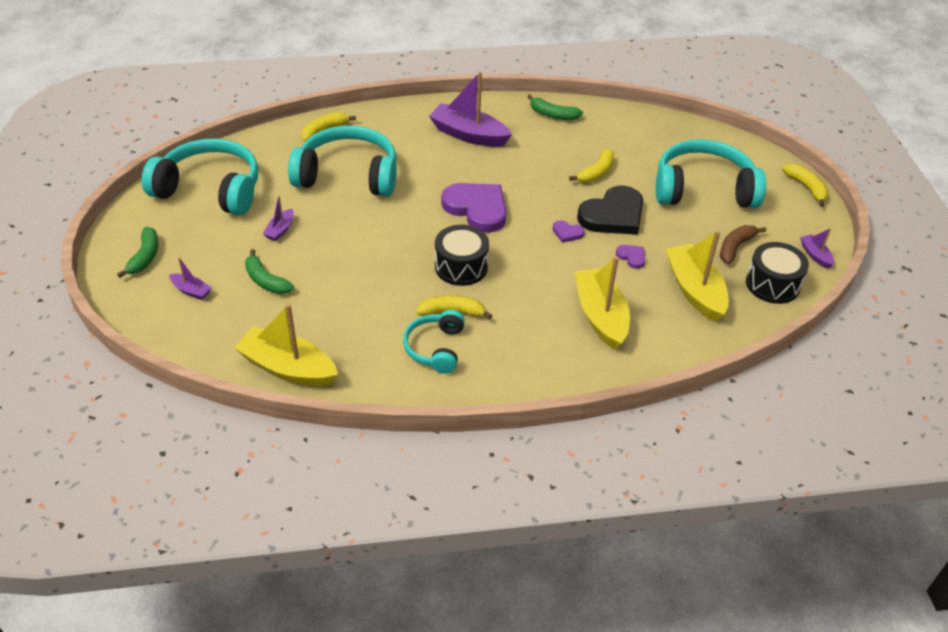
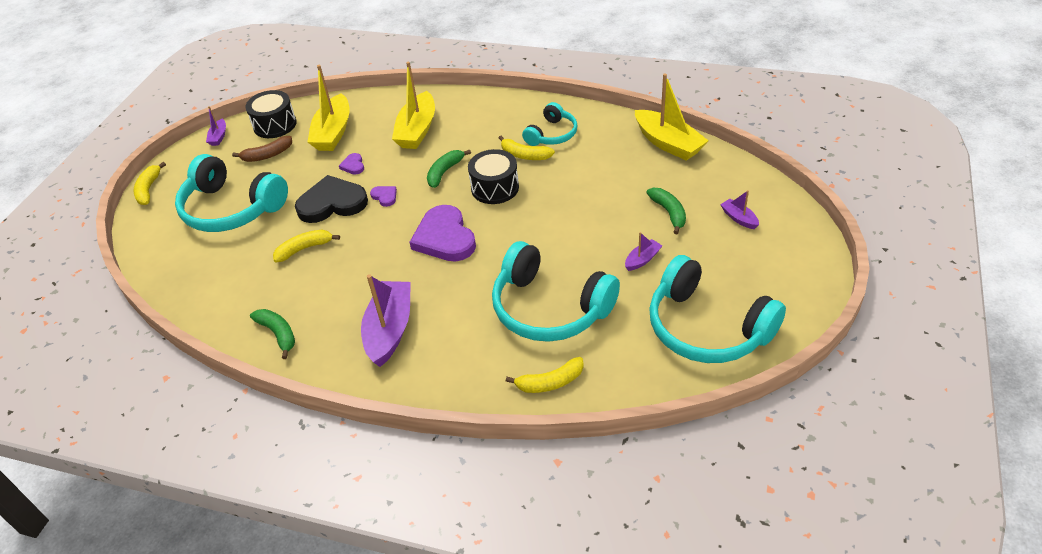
camera: 150 degrees left, 0 degrees up
green banana [117,227,158,278] -> green banana moved to [427,150,471,188]
purple boat [429,71,512,147] -> purple boat turned 135 degrees counterclockwise [361,274,411,367]

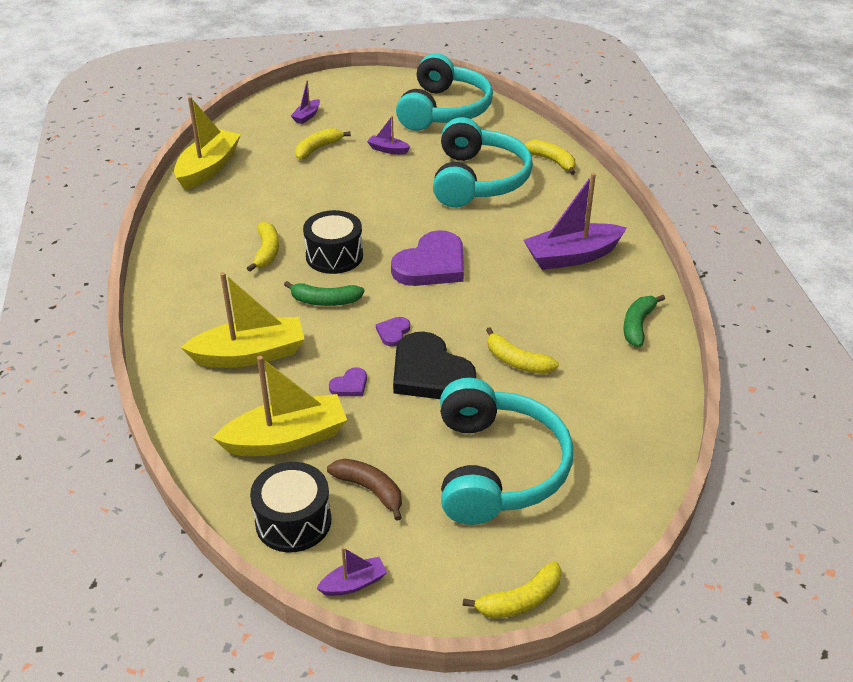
camera: 120 degrees left, 5 degrees down
turquoise headphones [522,102,578,146] -> none
green banana [646,188,686,234] -> yellow banana [295,128,351,160]

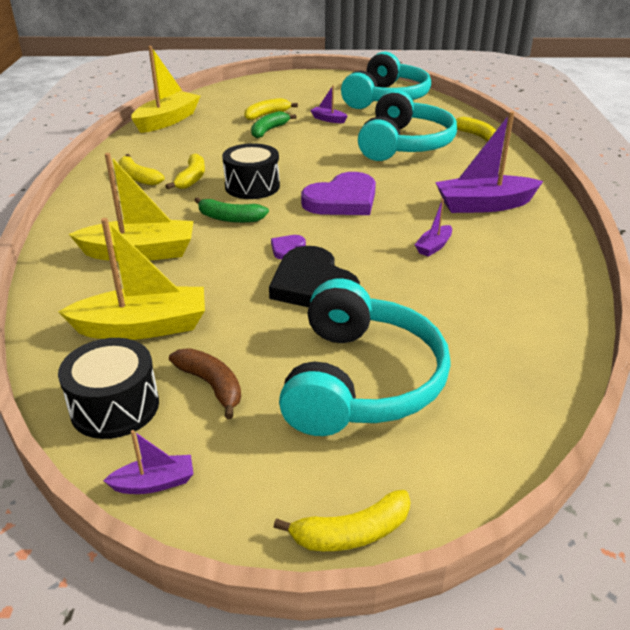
camera: 10 degrees right, 5 degrees down
purple boat [291,80,320,124] -> purple boat moved to [415,199,452,257]
purple heart [329,367,367,396] -> none
yellow banana [486,327,559,374] -> yellow banana moved to [118,154,164,186]
green banana [623,295,665,347] -> green banana moved to [251,111,296,138]

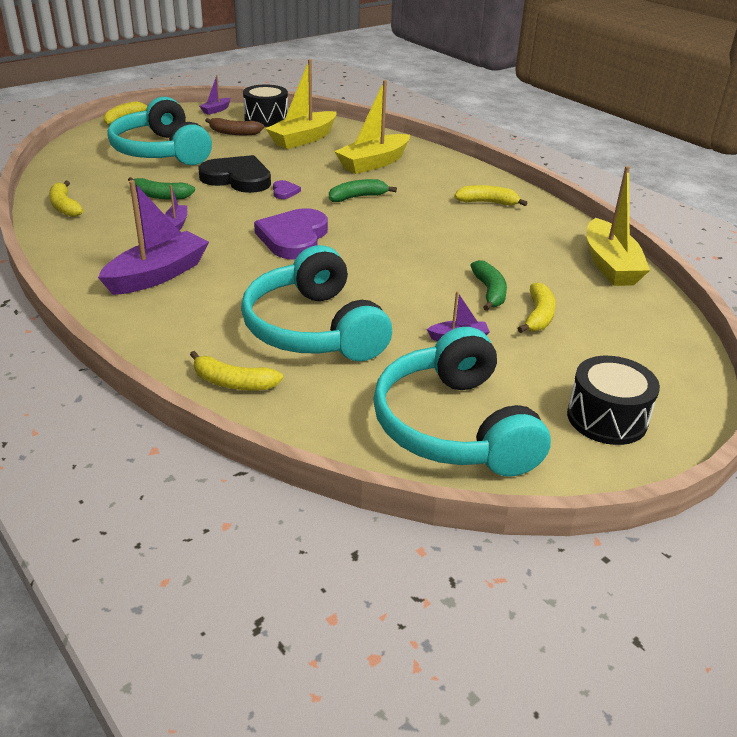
camera: 140 degrees right, 0 degrees up
yellow banana [166,154,205,189] -> yellow banana moved to [49,181,84,217]
black drum [222,143,280,199] -> black drum moved to [567,356,660,445]
none -> green banana [128,177,195,200]

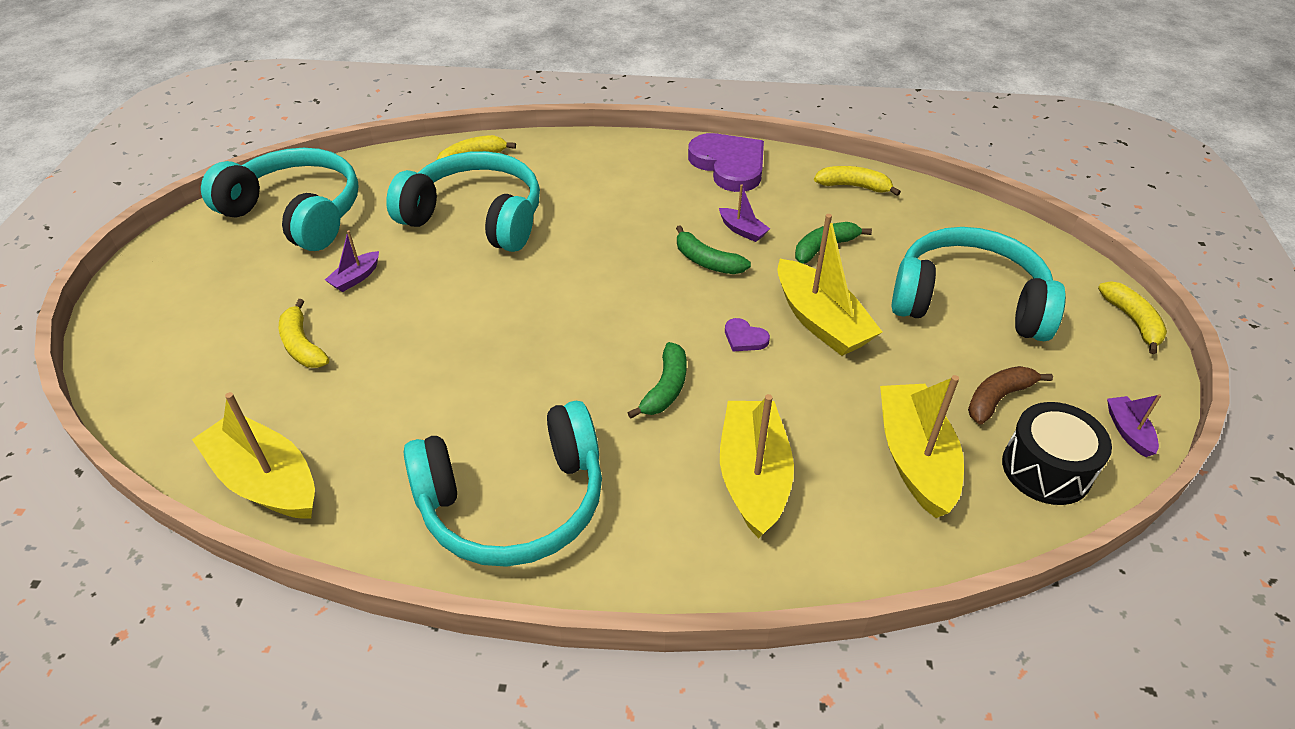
camera: 135 degrees right, 10 degrees up
purple boat [98,180,209,295] -> none
black heart [198,155,271,193] -> yellow boat [778,214,882,356]
purple heart [254,208,328,260] -> purple heart moved to [688,133,764,192]
yellow banana [454,185,527,206] -> turquoise headphones [404,401,602,567]
green banana [470,260,507,311] -> green banana moved to [676,225,751,274]
black drum [567,356,660,445] -> none

